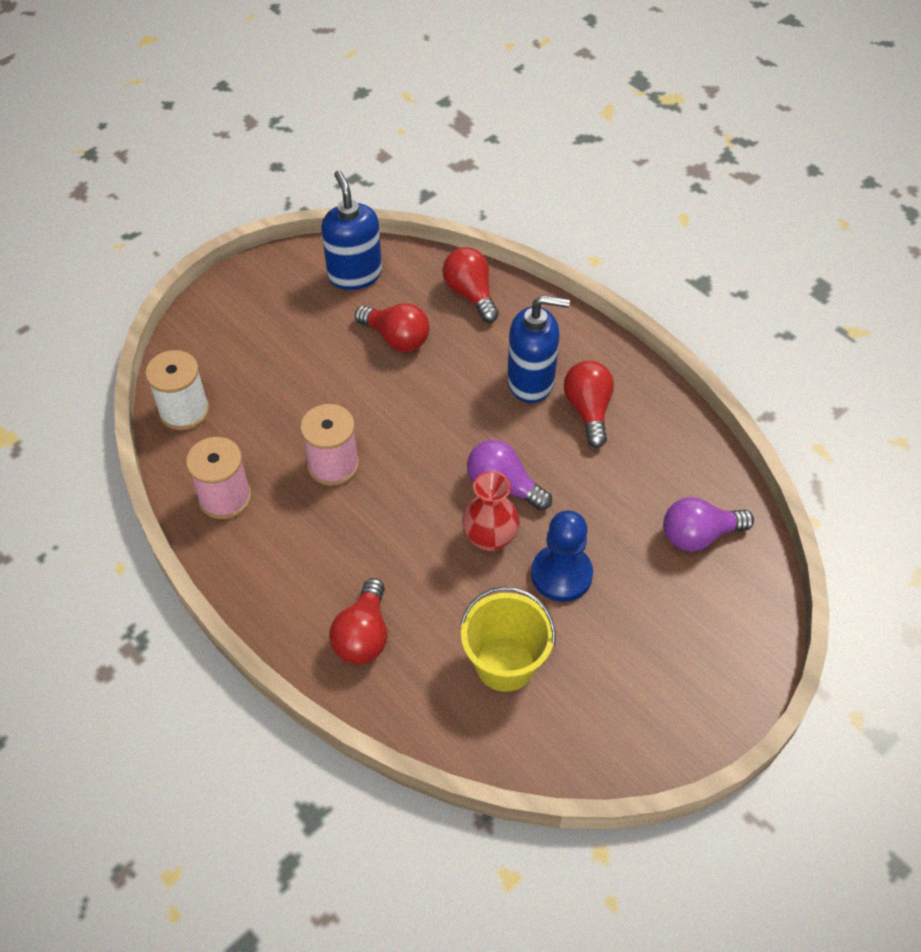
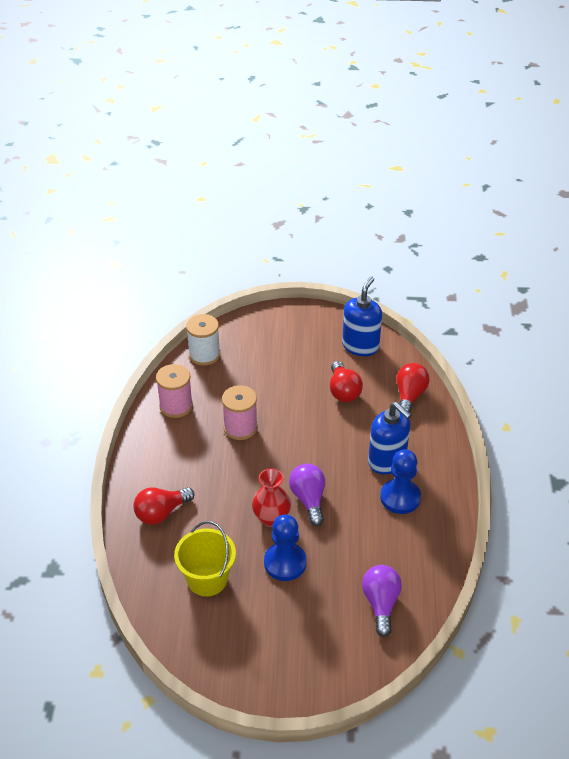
camera: 45 degrees right, 10 degrees down
red light bulb [564,361,614,448] -> blue pawn [380,449,421,514]
purple light bulb [663,497,754,551] -> purple light bulb turned 60 degrees clockwise [362,565,402,637]

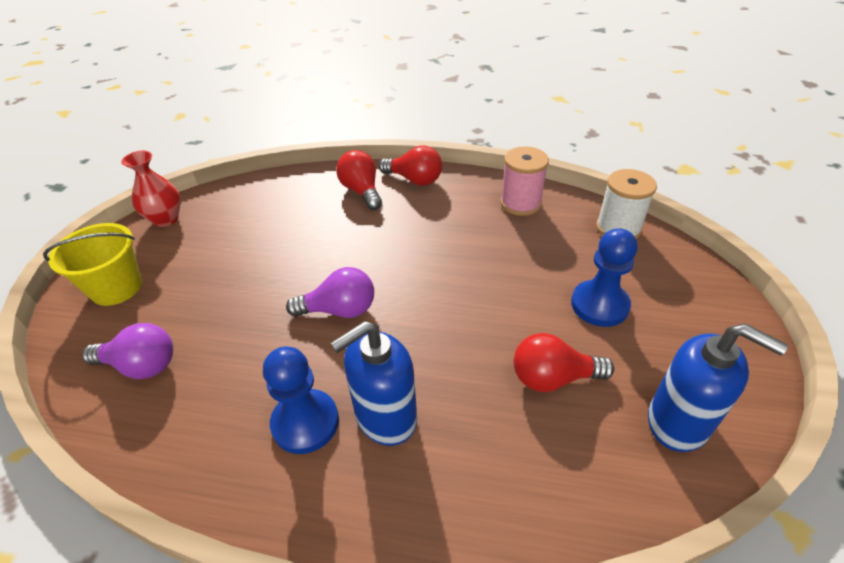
camera: 100 degrees right, 0 degrees up
yellow bucket [174,521,236,597] -> yellow bucket moved to [43,223,142,306]
pink spool [222,385,258,440] -> none
red vase [252,468,291,527] -> red vase moved to [121,151,181,227]
blue pawn [264,514,307,581] -> blue pawn moved to [571,228,638,327]
red light bulb [396,363,430,413] -> red light bulb moved to [379,146,442,186]

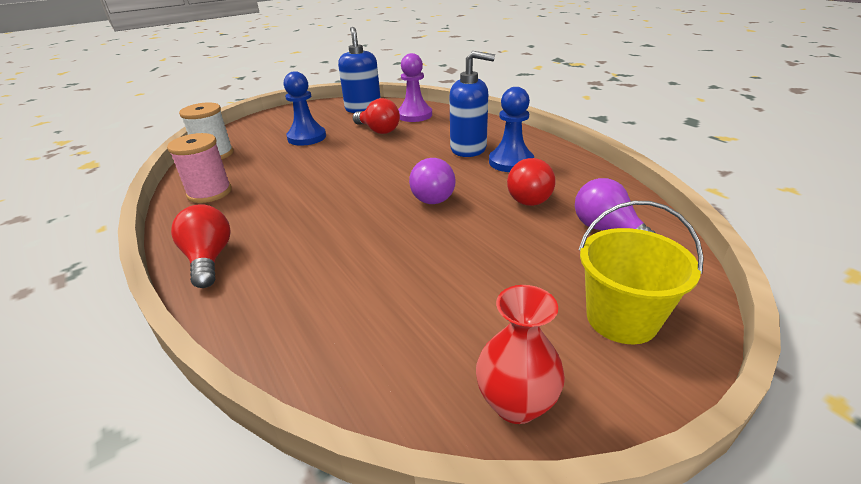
camera: 135 degrees left, 10 degrees down
purple light bulb [286,267,374,318] -> purple light bulb turned 135 degrees counterclockwise [409,158,456,204]
red light bulb [336,150,382,210] -> red light bulb moved to [507,158,556,206]
none -> purple pawn [398,53,432,122]

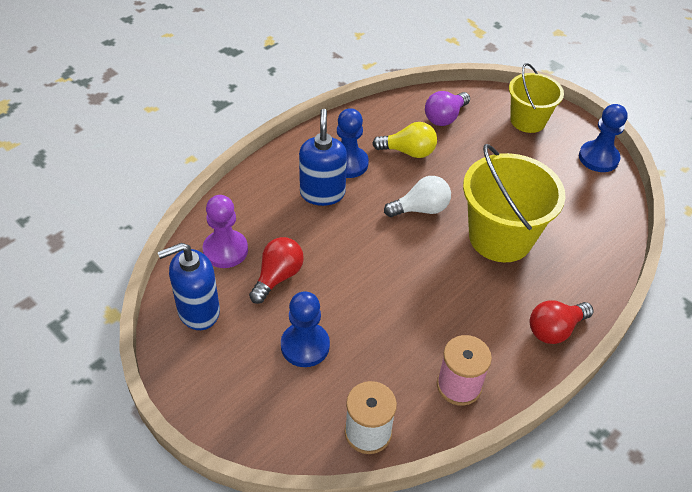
camera: 105 degrees left, 15 degrees up
purple light bulb [409,158,456,204] -> white light bulb [384,176,451,217]
red vase [476,285,565,424] -> blue pawn [579,104,628,172]
red light bulb [507,158,556,206] -> yellow light bulb [372,122,437,158]
none -> yellow bucket [463,144,566,262]

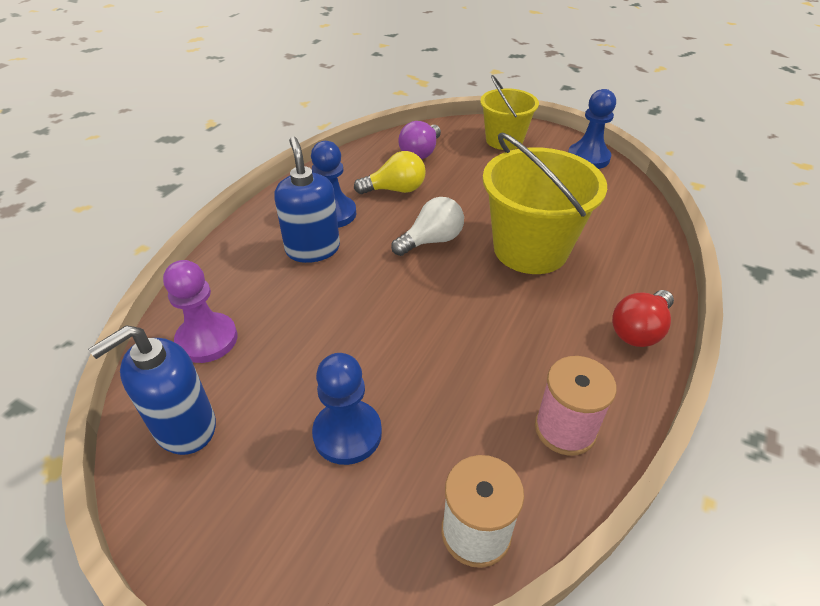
camera: 15 degrees left, 5 degrees down
red light bulb [249,237,304,304] -> none

